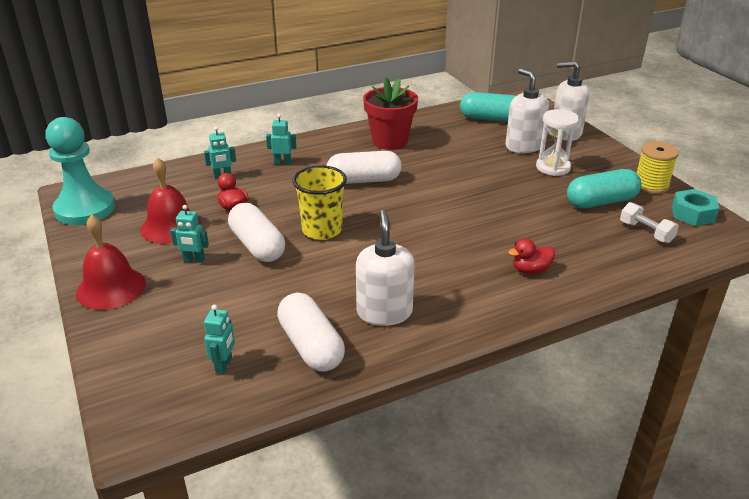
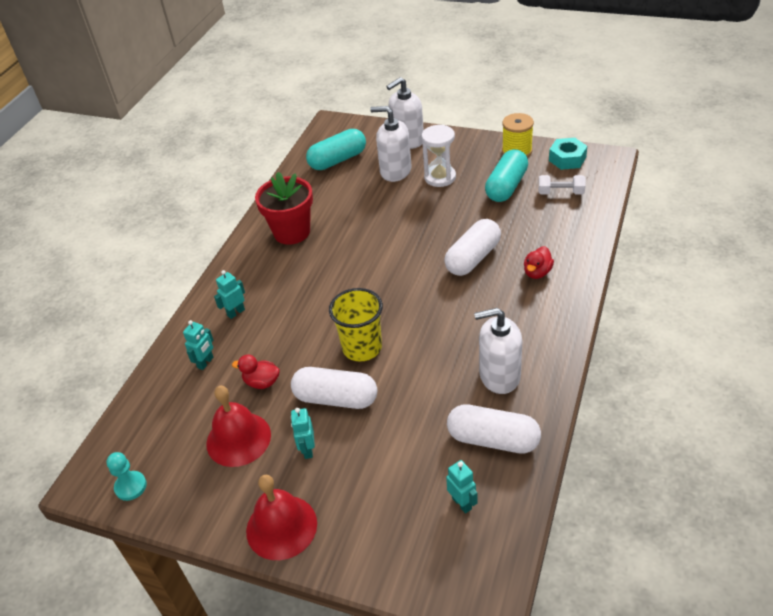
camera: 40 degrees left, 10 degrees up
turquoise pawn [45,117,115,225] -> turquoise pawn [107,452,147,501], size x0.47
turquoise robot [170,205,209,263] -> turquoise robot turned 120 degrees clockwise [291,408,315,459]
white capsule [326,151,402,184] -> white capsule moved to [444,219,501,276]
white soap dispenser [356,210,415,326] -> white soap dispenser turned 45 degrees counterclockwise [474,308,522,394]

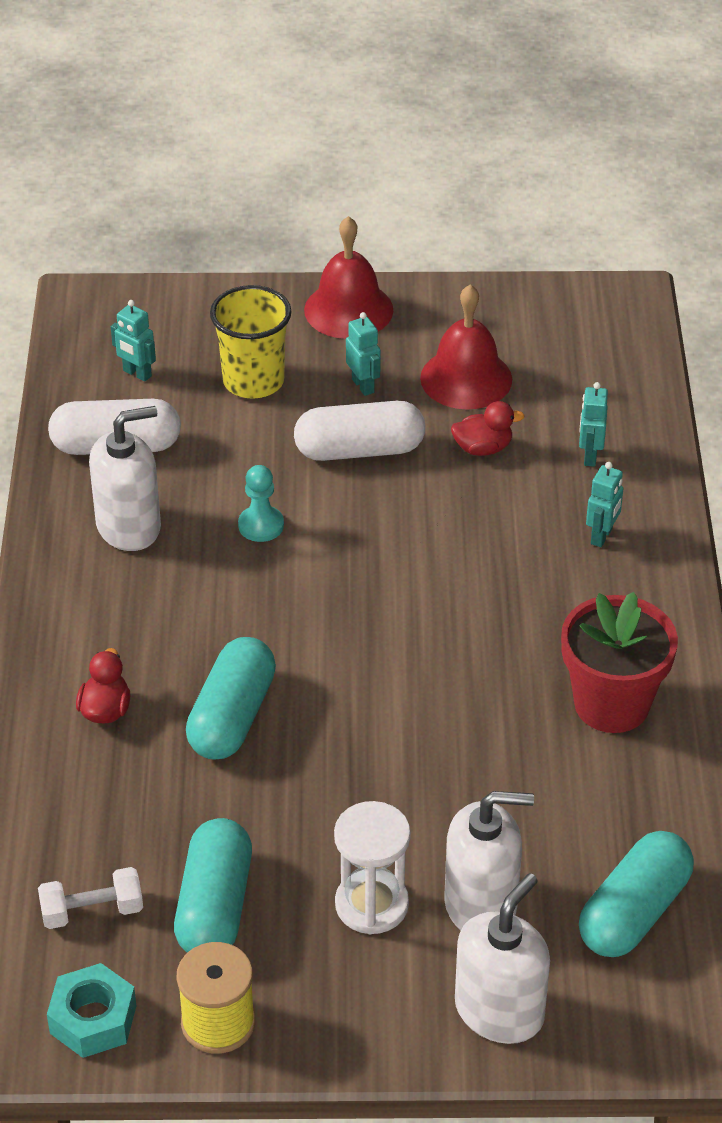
camera: 155 degrees right, 0 degrees up
turquoise pawn [107,452,147,501] -> turquoise pawn moved to [238,465,284,542]
yellow cup [329,288,383,361] -> yellow cup moved to [210,285,292,399]
white capsule [444,219,501,276] -> turquoise capsule [186,637,276,760]

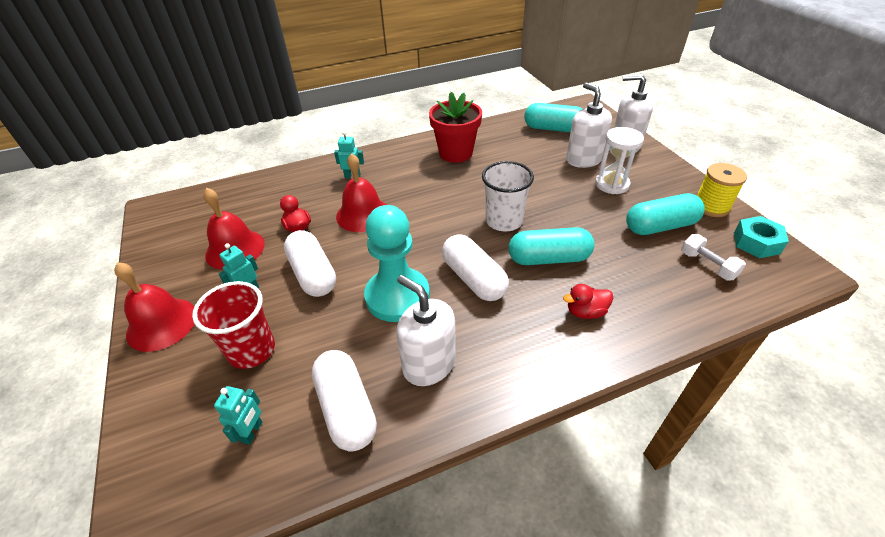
camera: 110 degrees left, 0 degrees up
yellow cup [210,285,292,399] -> red cup [192,281,275,369]
turquoise pawn [238,465,284,542] -> turquoise pawn [364,205,430,322], size x2.15
turquoise robot [579,382,608,467] -> none
none -> red bell [336,153,386,232]
none -> white capsule [442,234,509,301]
none -> white cup [482,161,534,232]

